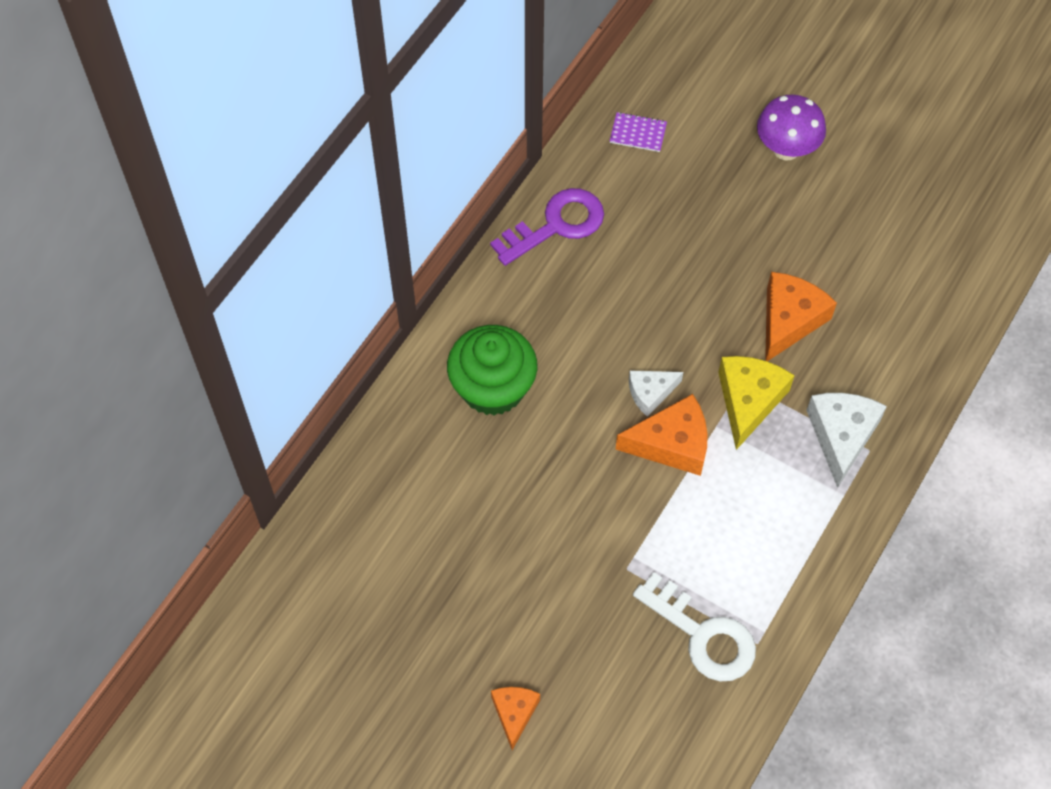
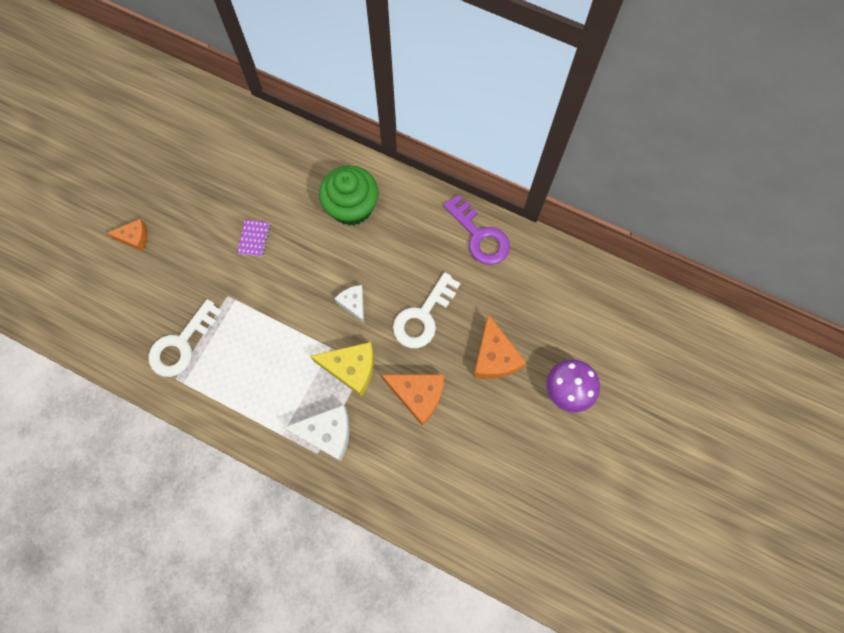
camera: 85 degrees right, 10 degrees up
purple notebook [610,112,667,152] -> purple notebook moved to [237,219,270,257]
orange cheese [616,394,707,476] -> orange cheese moved to [473,314,526,379]
none -> white key [393,272,460,348]

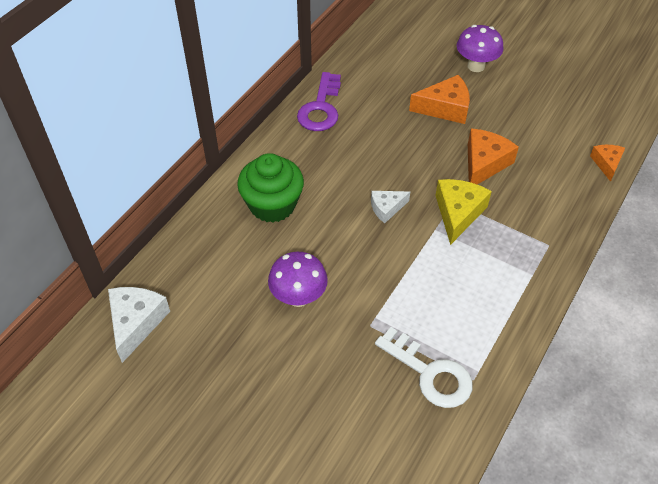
camera: 85 degrees left, 20 degrees down
orange cheese [107,219,148,251] -> orange cheese moved to [590,145,625,182]
purple notebook [237,219,270,257] -> purple mushroom [268,252,328,307]
white cheese [283,405,350,461] -> white cheese moved to [108,287,170,363]
white key [393,272,460,348] -> none
purple key [443,194,510,265] -> purple key turned 135 degrees clockwise [297,72,341,131]

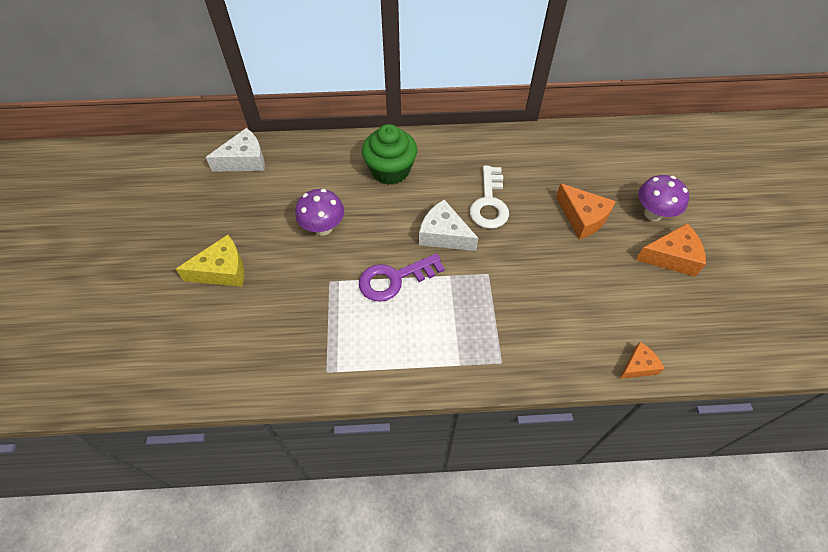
camera: 55 degrees right, 5 degrees up
purple key [297,72,341,131] -> purple key moved to [359,253,445,302]
white cheese [371,191,410,223] -> white cheese [419,200,478,251], size x1.64
white key [375,327,472,408] -> white key moved to [470,166,509,229]
yellow cheese [435,179,492,245] -> yellow cheese moved to [176,235,244,287]
orange cheese [468,128,519,185] -> orange cheese moved to [636,223,706,277]

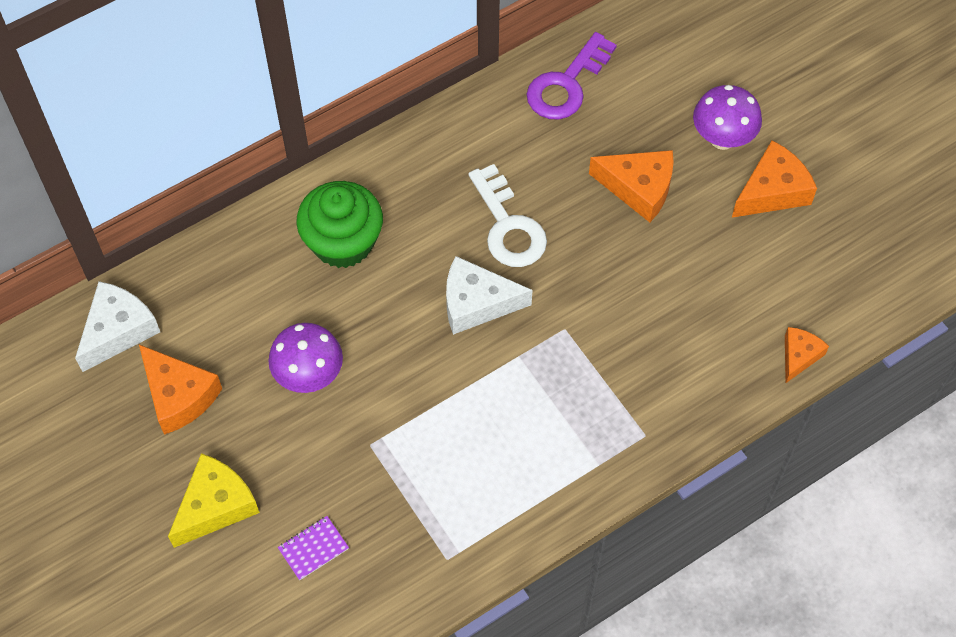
camera: 30 degrees left, 5 degrees up
purple key [359,253,445,302] -> purple key moved to [526,32,617,120]
none -> orange cheese [139,345,222,435]
none -> purple notebook [278,516,349,580]

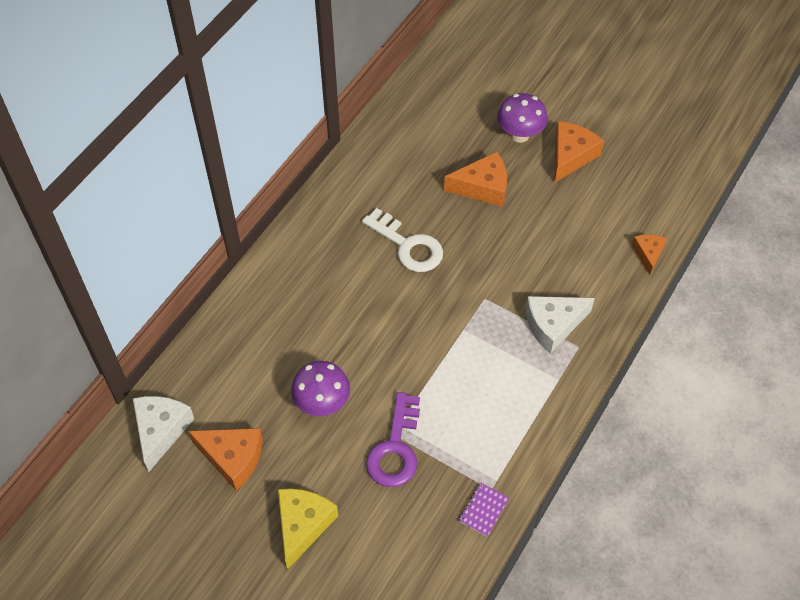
camera: 25 degrees left, 5 degrees down
purple notebook [278,516,349,580] -> purple notebook moved to [459,483,509,537]
green cupcake [296,181,383,268] -> none
white cheese [446,256,533,335] -> white cheese moved to [525,296,595,354]
purple key [526,32,617,120] -> purple key moved to [366,392,420,487]

